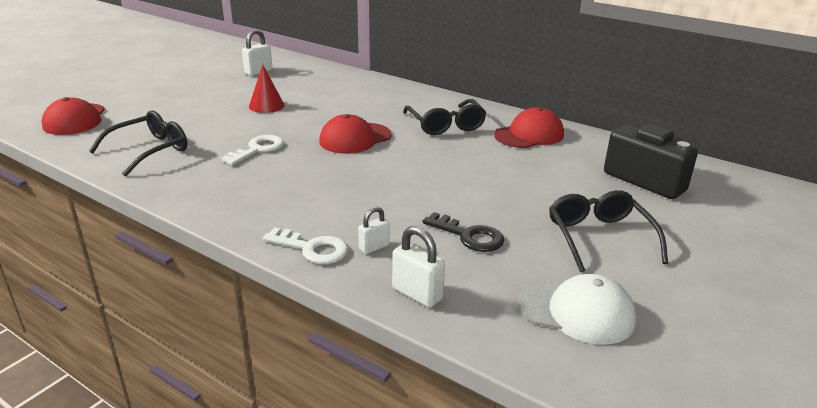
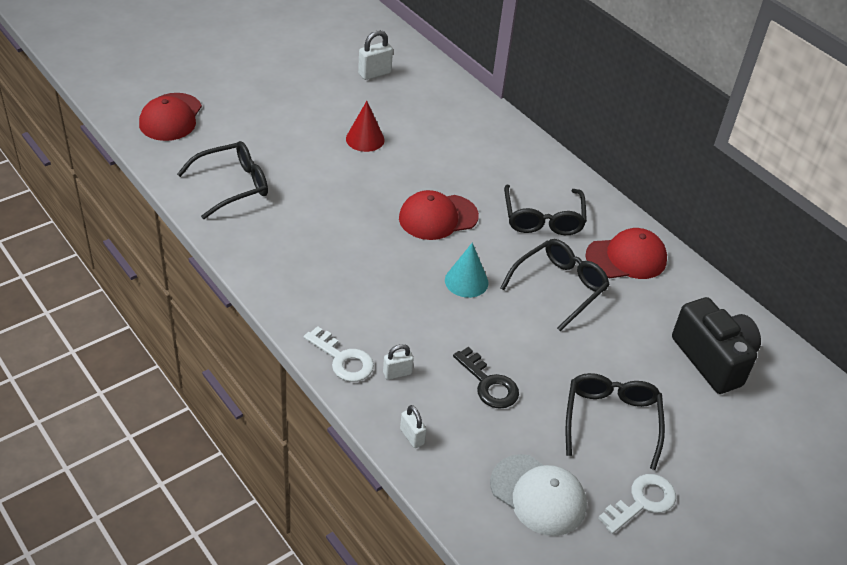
camera: 15 degrees right, 15 degrees up
white key [221,135,284,165] -> white key moved to [598,474,676,534]
white padlock [392,226,445,308] -> white padlock [400,405,427,448], size x0.65
none -> turquoise cone [445,243,489,298]
none -> black glasses [500,239,610,331]

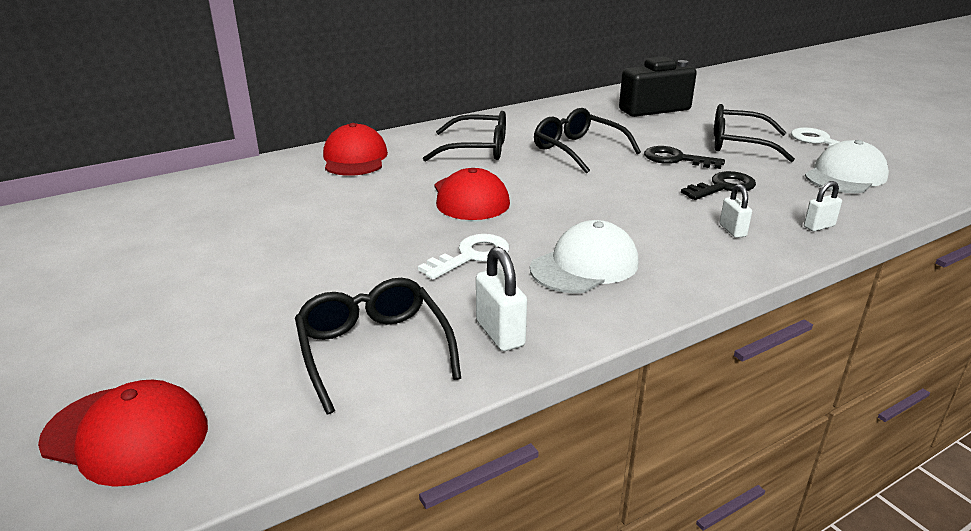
camera: 80 degrees left, 15 degrees down
white key [304,326,374,382] -> white key moved to [418,234,509,280]
red cone [346,101,385,152] -> none
white padlock [358,30,393,80] -> white padlock moved to [476,247,527,351]
turquoise cone [445,243,489,298] -> none
red cap [585,228,667,279] -> red cap moved to [323,123,388,176]
none -> white cap [530,220,639,293]
none -> black key [644,146,725,169]

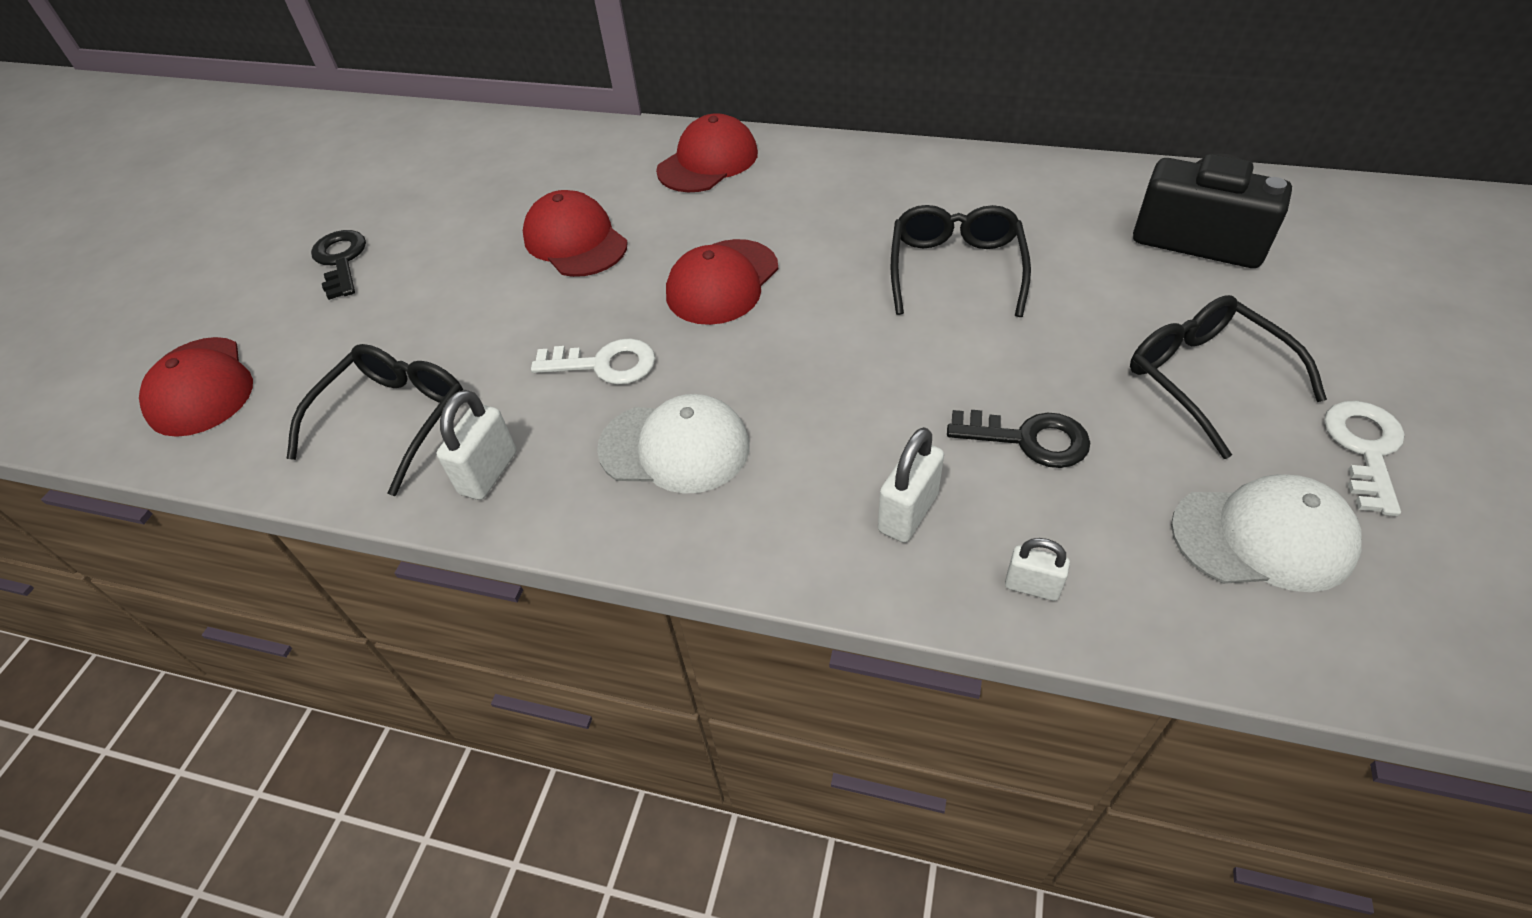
camera: 50 degrees right, 20 degrees up
black glasses [423,111,506,162] -> none
black key [644,146,725,169] -> black key moved to [311,230,366,300]
white padlock [720,184,752,238] -> white padlock [878,427,944,543], size x1.53
none -> red cap [523,190,628,277]

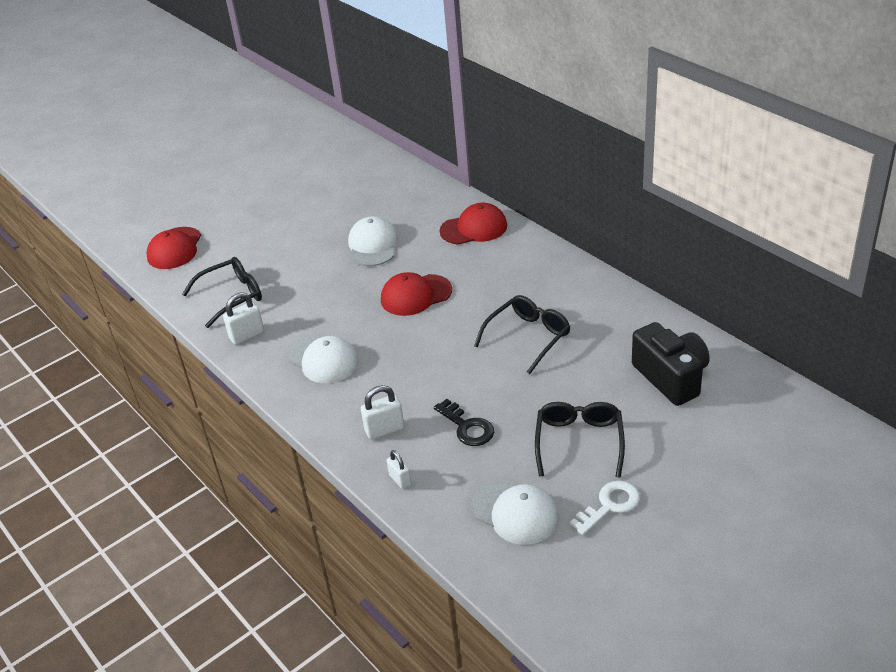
camera: 35 degrees right, 10 degrees down
black key [311,230,366,300] -> none
red cap [523,190,628,277] -> white cap [348,216,398,266]
white key [531,338,655,385] -> none

